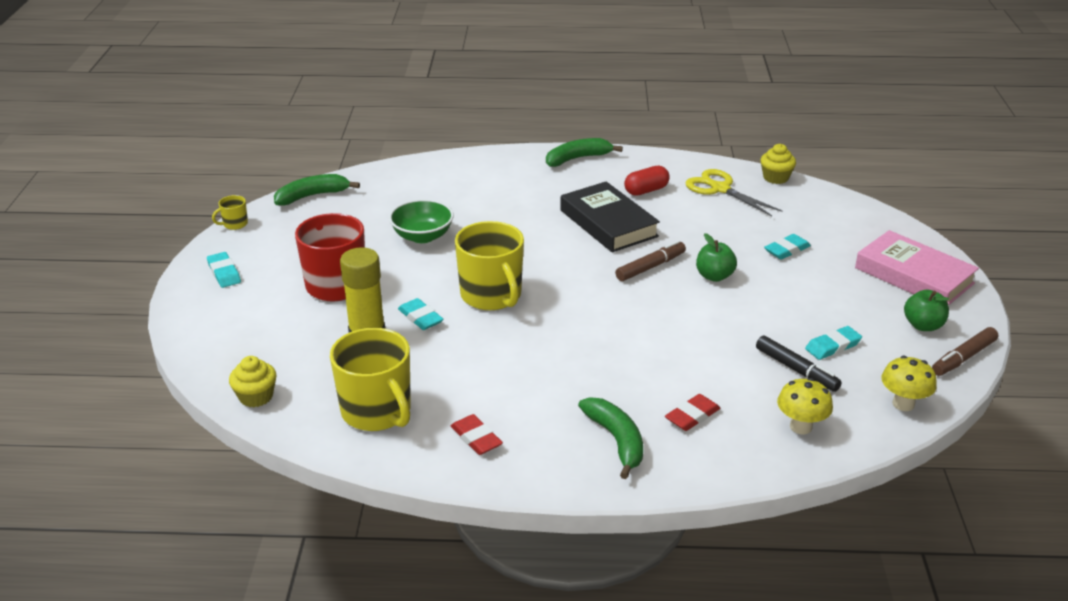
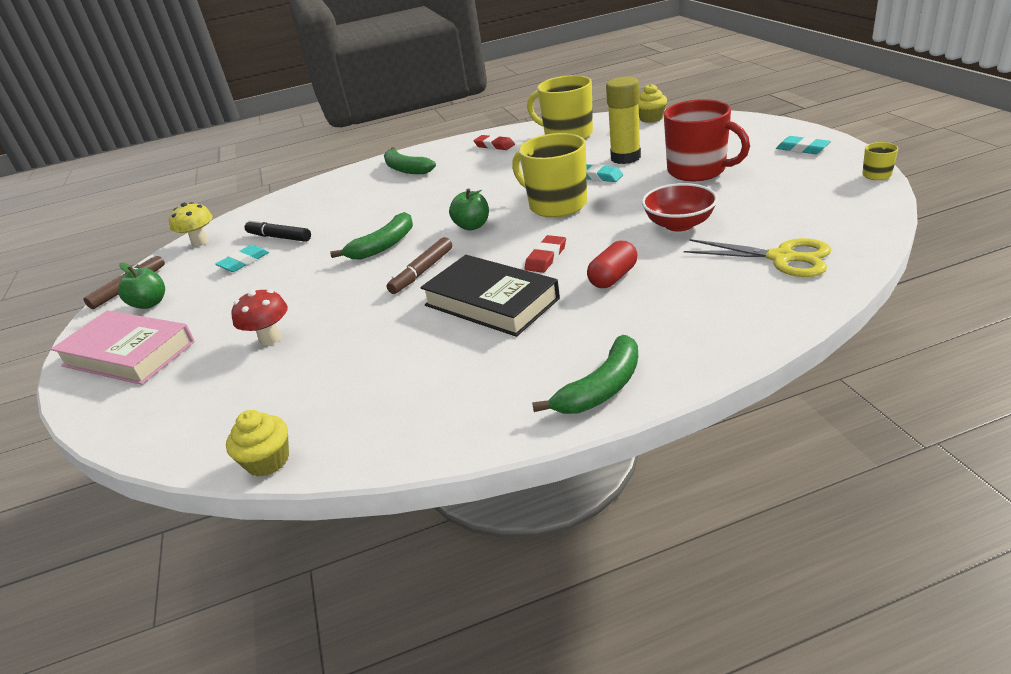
camera: 165 degrees right, 0 degrees up
green banana [274,174,360,206] -> green banana moved to [330,212,413,259]
green bowl [389,199,454,243] -> red bowl [642,183,718,232]
red capsule [624,166,670,196] -> red capsule moved to [587,241,637,288]
red eraser [665,394,720,431] -> red eraser moved to [525,235,566,273]
yellow scissors [685,169,782,216] -> yellow scissors moved to [684,238,832,277]
green apple [696,233,737,282] -> green apple moved to [449,189,489,230]
turquoise eraser [764,234,811,259] -> red mushroom [231,289,288,345]
yellow mushroom [777,378,833,434] -> none

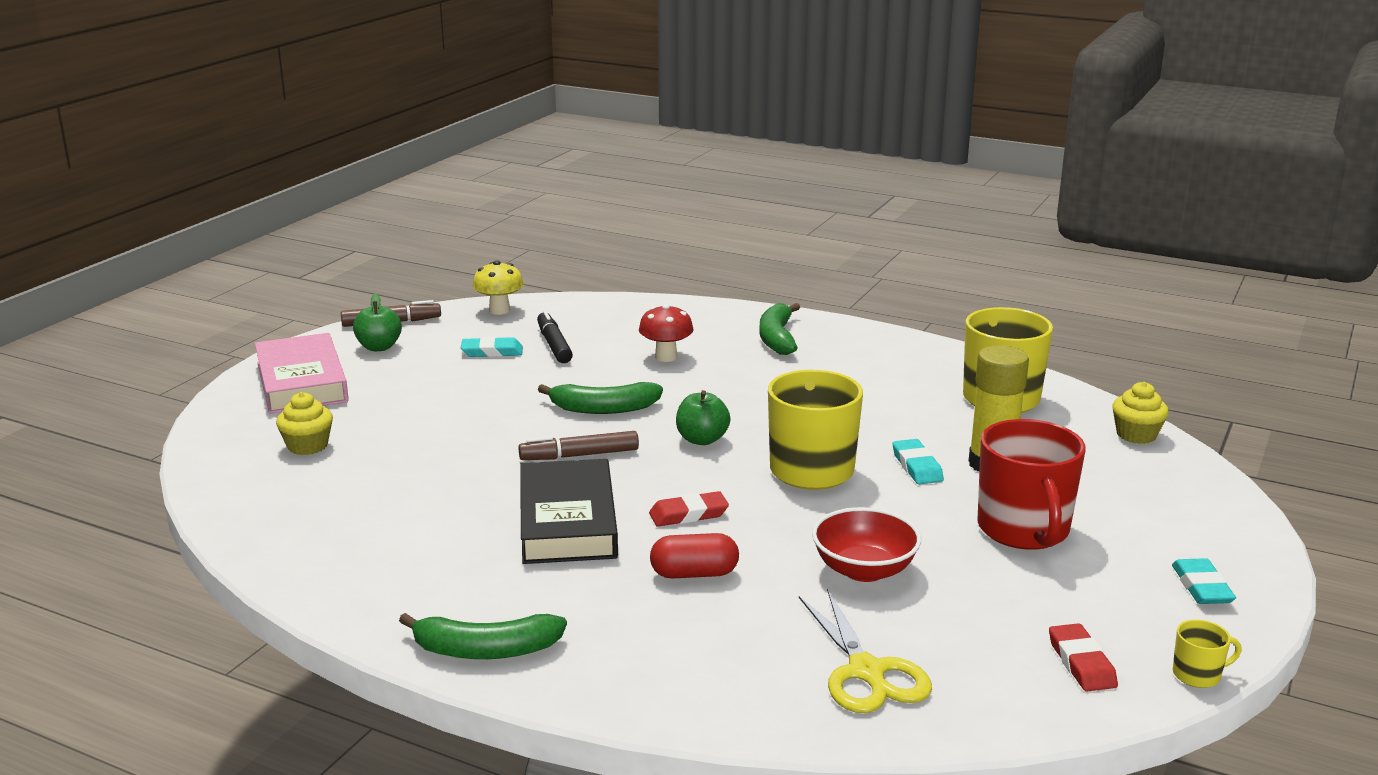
camera: 40 degrees right, 10 degrees down
yellow cupcake [226,410,289,477] -> yellow cupcake moved to [276,392,333,455]
red mushroom [231,289,288,345] -> red mushroom moved to [639,304,694,362]
red eraser [473,135,515,150] -> red eraser moved to [1049,623,1118,691]

